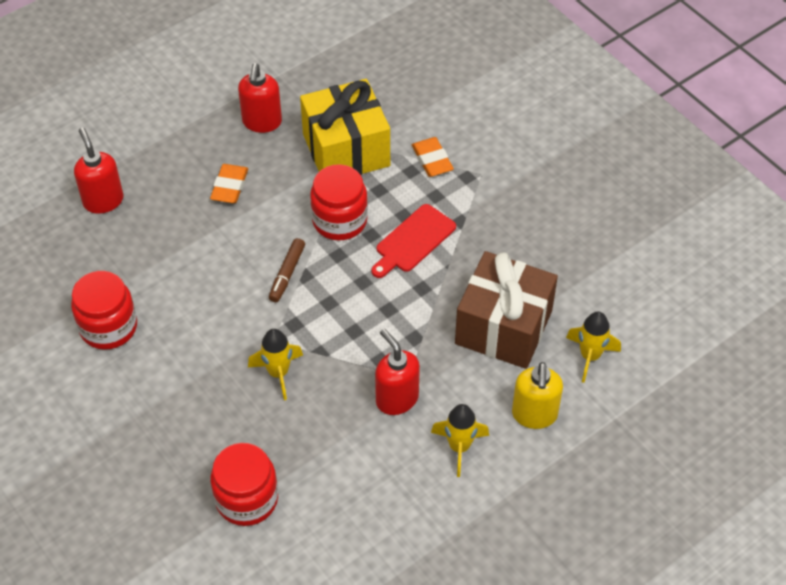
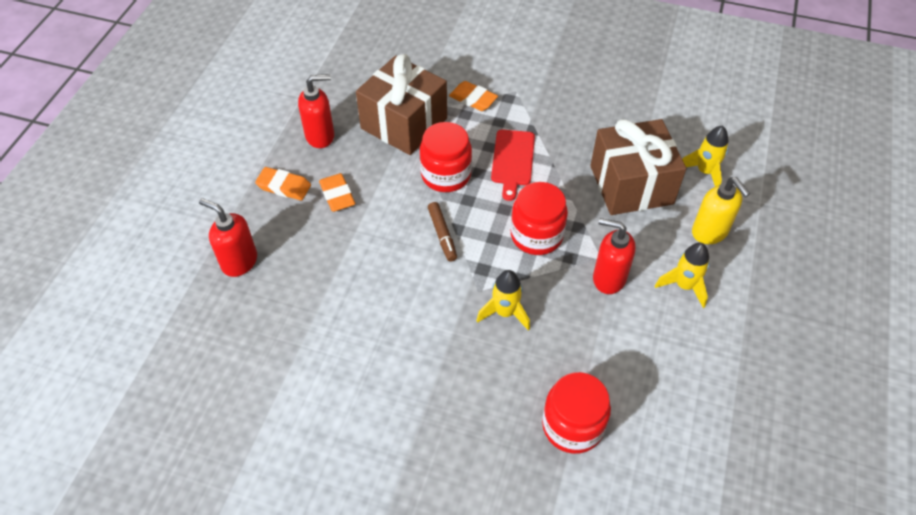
camera: 35 degrees left, 0 degrees up
red jar [71,271,137,350] -> red jar moved to [511,182,568,255]
red soap dispenser [238,63,282,133] -> red soap dispenser turned 75 degrees counterclockwise [298,74,334,148]
yellow gift [300,79,390,175] -> brown gift [356,54,447,155]
none -> orange eraser [255,167,311,200]

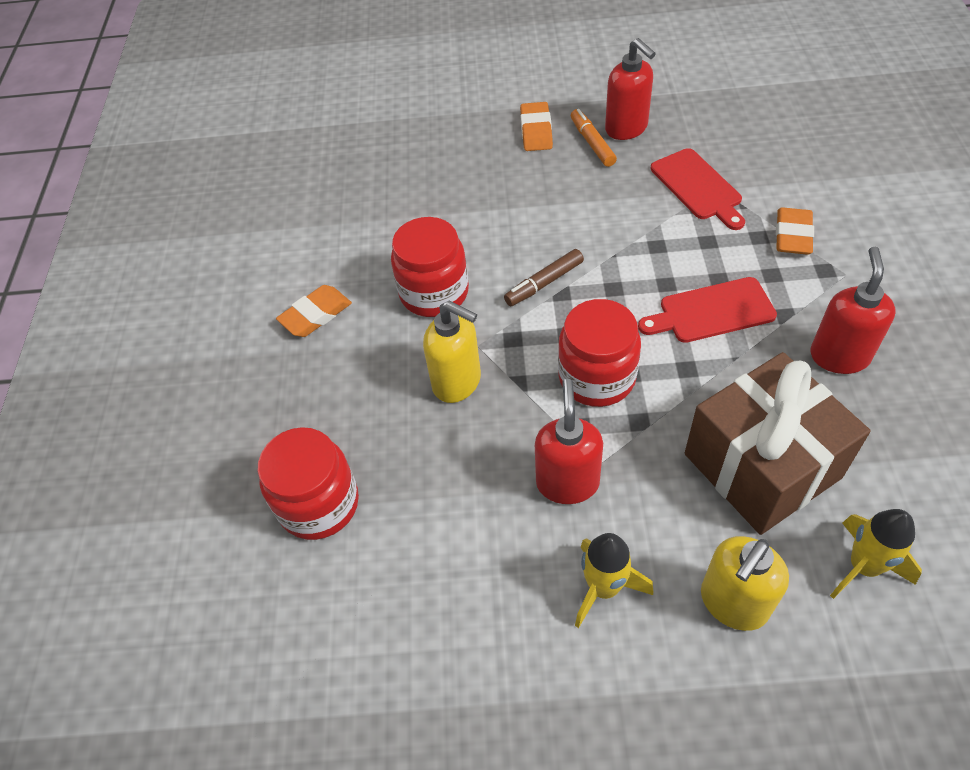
camera: 75 degrees right, 0 degrees up
red soap dispenser [199,198,257,277] -> red soap dispenser moved to [810,247,896,374]
orange eraser [319,173,355,212] -> orange eraser moved to [276,285,352,337]
brown gift [356,54,447,155] -> red cutting board [651,148,745,230]
red jar [420,122,472,192] -> red jar moved to [391,217,469,317]
yellow rocket [476,270,530,331] -> yellow soap dispenser [423,301,481,403]
none -> orange marker [571,109,617,167]

